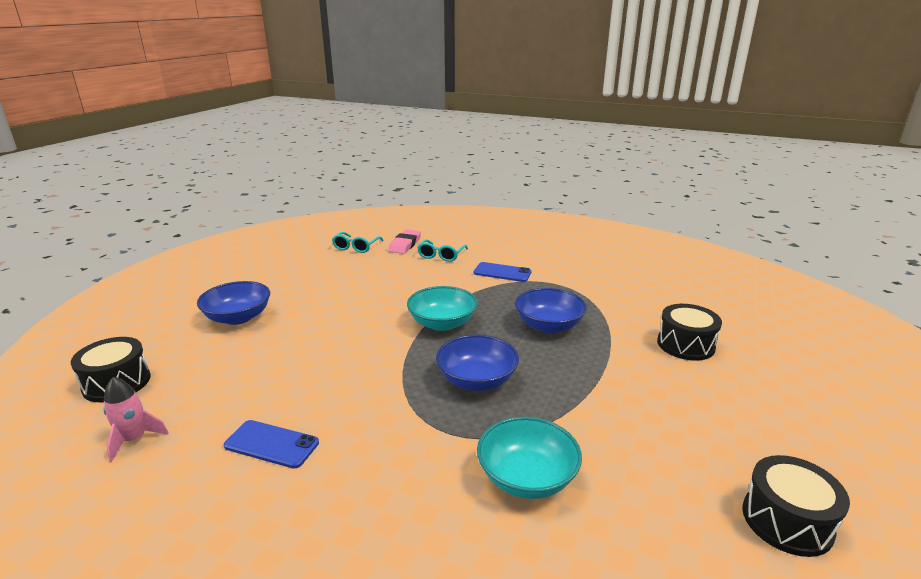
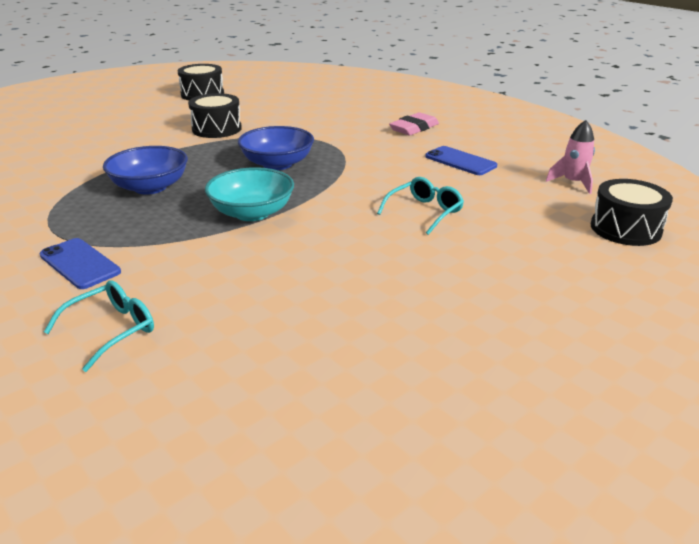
camera: 155 degrees left, 5 degrees up
blue bowl [197,281,270,325] -> none
turquoise glasses [332,232,384,253] -> turquoise glasses moved to [377,177,464,235]
pink eraser [388,229,421,254] -> pink eraser moved to [389,112,439,135]
turquoise bowl [477,417,582,499] -> none
black drum [657,304,722,361] -> black drum moved to [188,93,242,138]

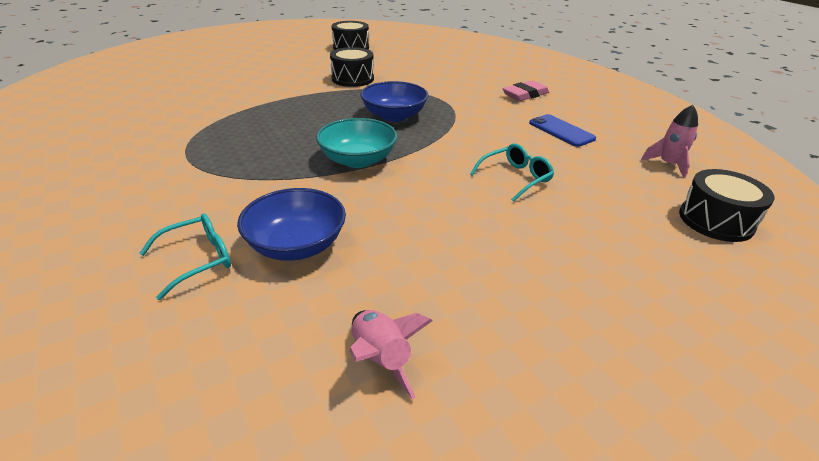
camera: 10 degrees right, 5 degrees up
blue phone [40,238,121,289] -> none
blue bowl [103,146,188,194] -> blue bowl moved to [237,188,346,261]
none -> pink rocket [350,310,433,400]

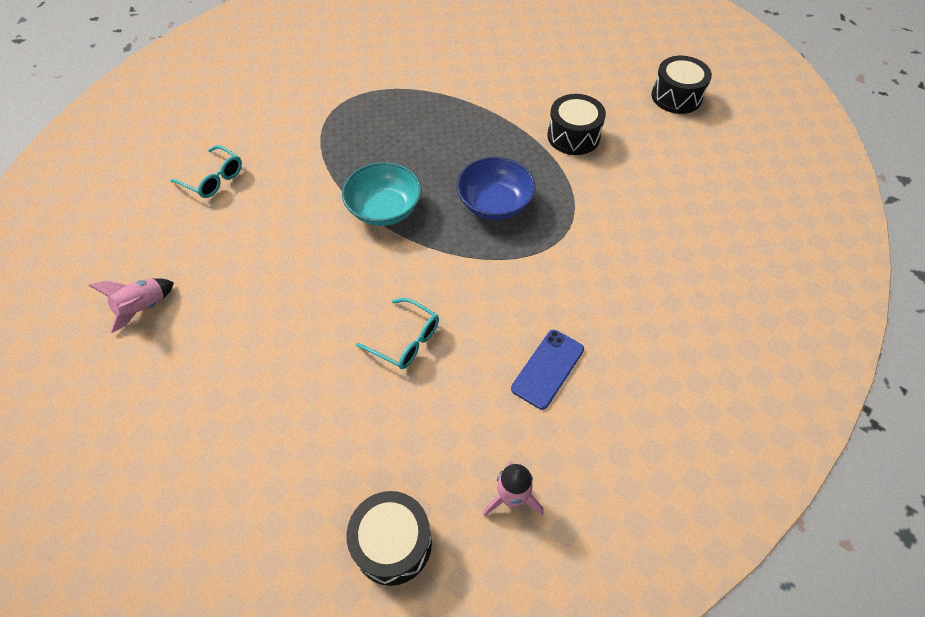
camera: 70 degrees right, 20 degrees up
blue bowl [237,188,346,261] -> none
pink eraser [503,81,549,101] -> none

